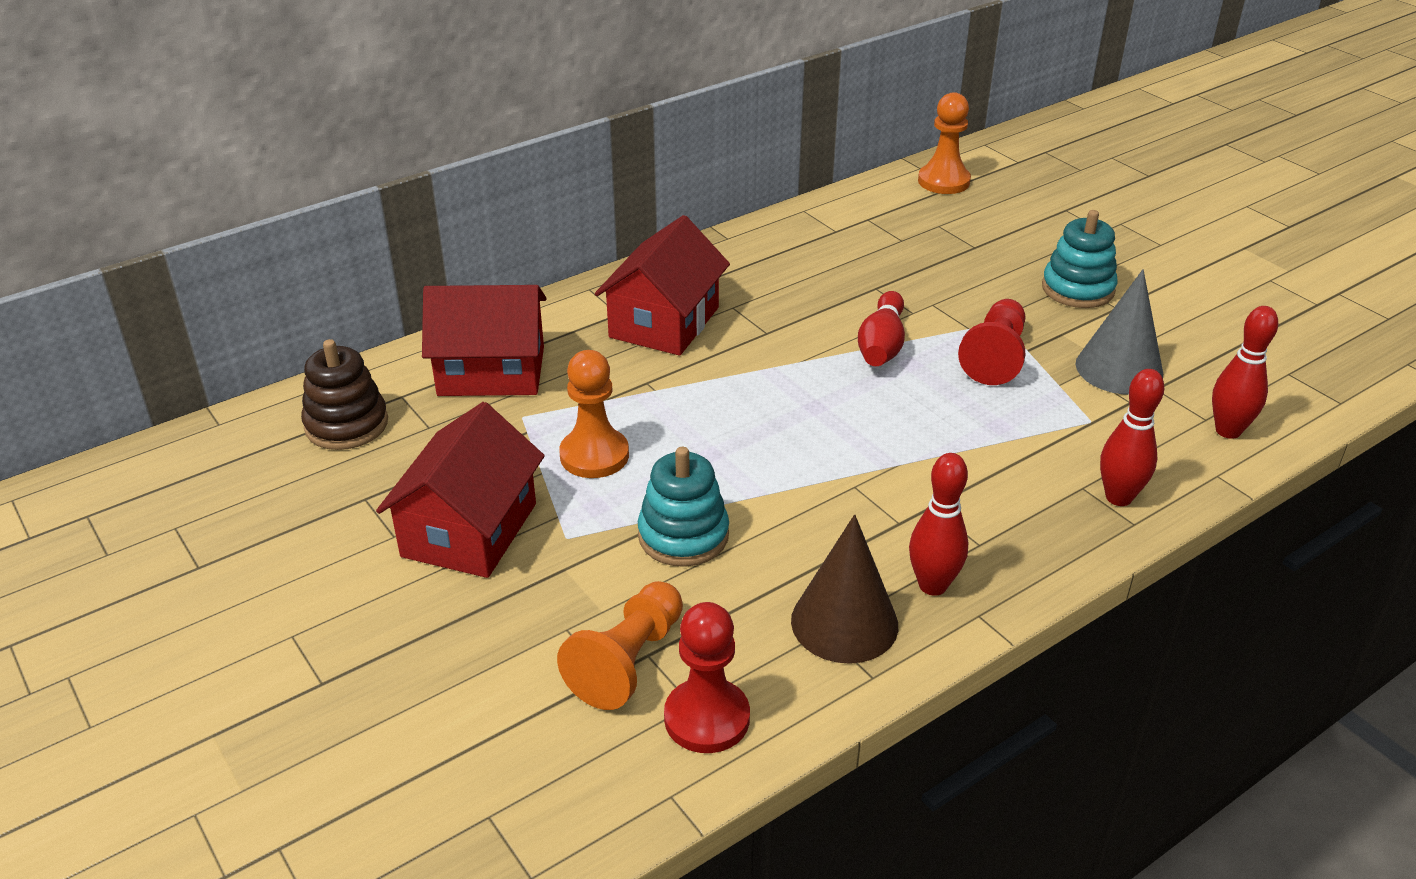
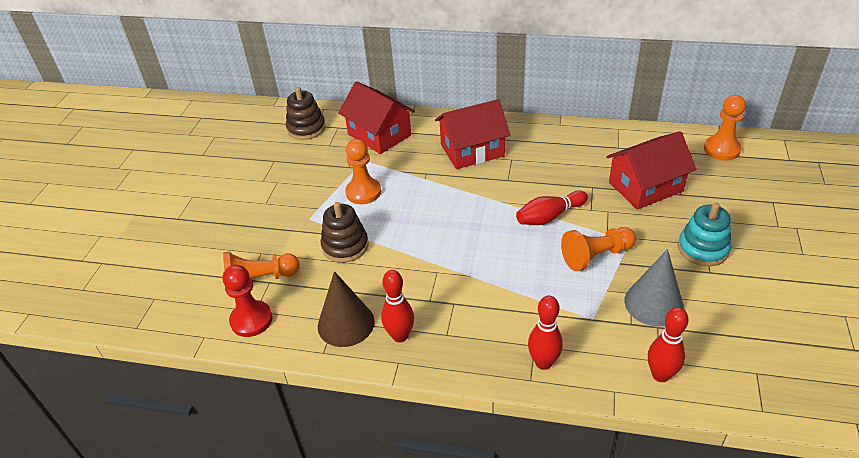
camera: 50 degrees right, 5 degrees up
red house [376,402,545,578] -> red house moved to [606,131,696,210]
turquoise stacking toy [638,447,729,567] -> brown stacking toy [321,202,369,263]
red pawn [958,299,1025,385] -> orange pawn [561,227,636,271]

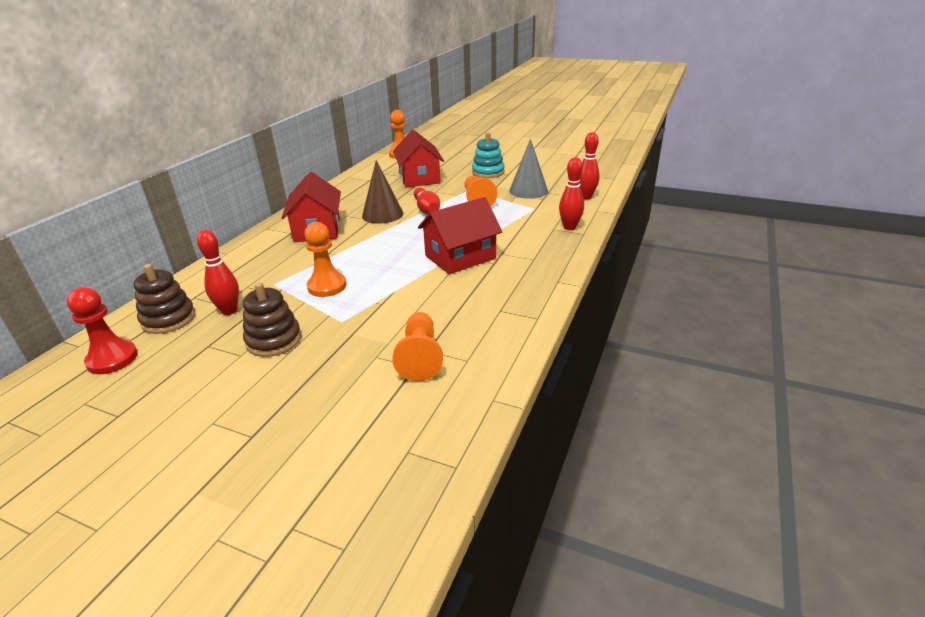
camera: 80 degrees left, 10 degrees down
red pawn [223,265,273,337] -> red pawn moved to [67,287,138,374]
brown cone [318,271,375,347] -> brown cone moved to [362,160,403,224]
brown stacking toy [321,202,369,263] -> brown stacking toy moved to [243,282,301,357]
red house [338,81,415,154] -> red house moved to [418,197,502,274]
red bowling pin [381,270,414,343] -> red bowling pin moved to [197,230,239,315]

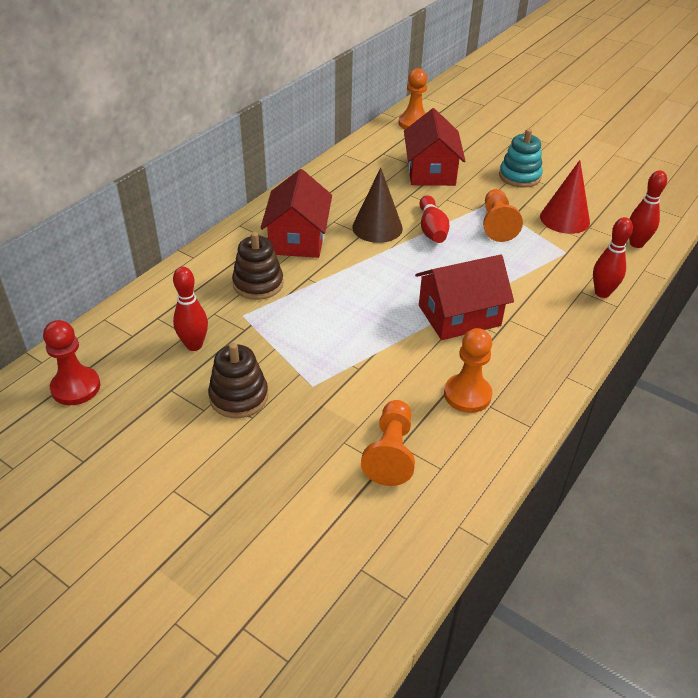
camera: 10 degrees right, 10 degrees up
brown stacking toy [134,264,195,334] -> brown stacking toy moved to [232,232,284,300]
orange pawn [304,222,347,297] -> orange pawn moved to [444,328,492,413]
grey cone [509,138,548,199] -> red cone [540,160,590,234]

